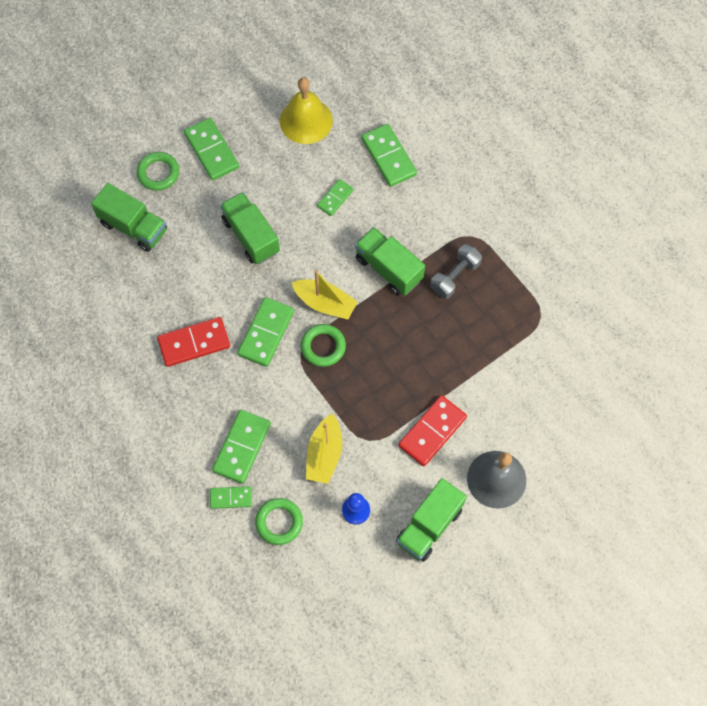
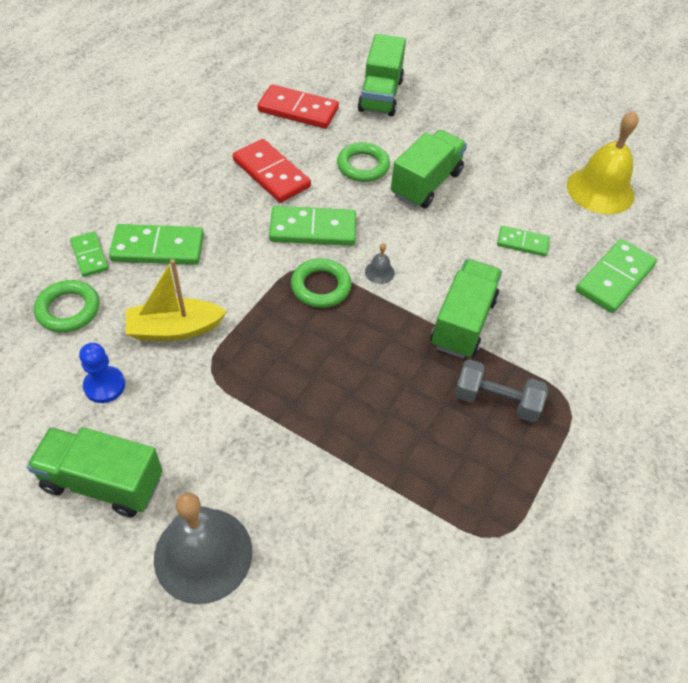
camera: 65 degrees right, 15 degrees down
green ring [137,152,179,191] -> green ring moved to [337,142,390,182]
green domino [184,118,239,180] -> none
yellow boat [291,270,358,320] -> grey bell [365,243,395,284]
red domino [398,395,467,466] -> red domino moved to [258,84,339,129]

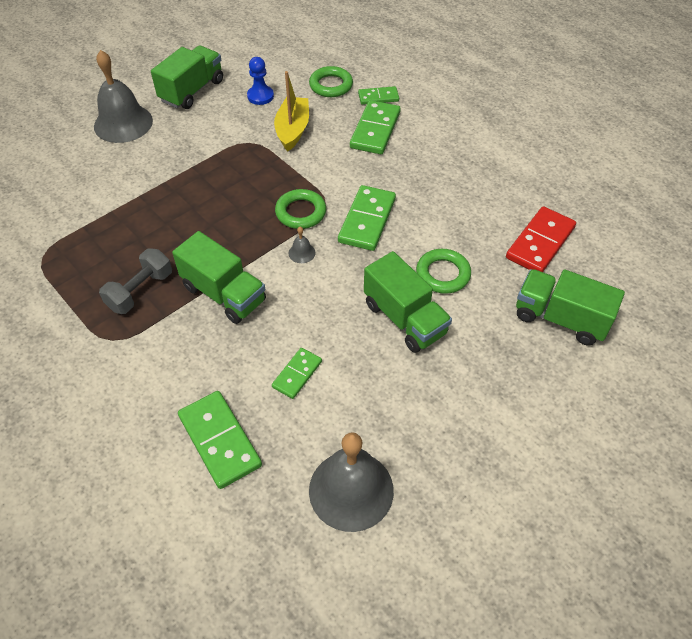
camera: 110 degrees right, 0 degrees up
red domino [233,139,311,203] -> none
yellow bell [567,111,639,214] -> grey bell [309,432,394,532]

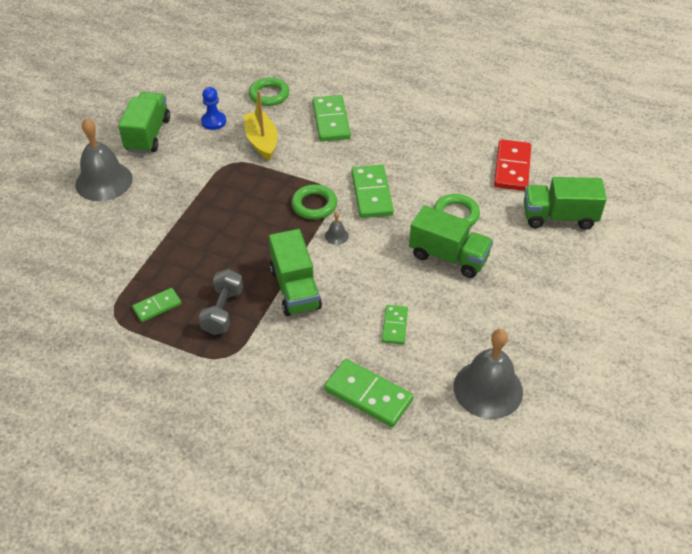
camera: 25 degrees left, 5 degrees down
green truck [172,231,266,324] -> green truck turned 60 degrees clockwise [269,229,322,316]
green domino [358,86,399,105] -> green domino moved to [132,288,182,322]

